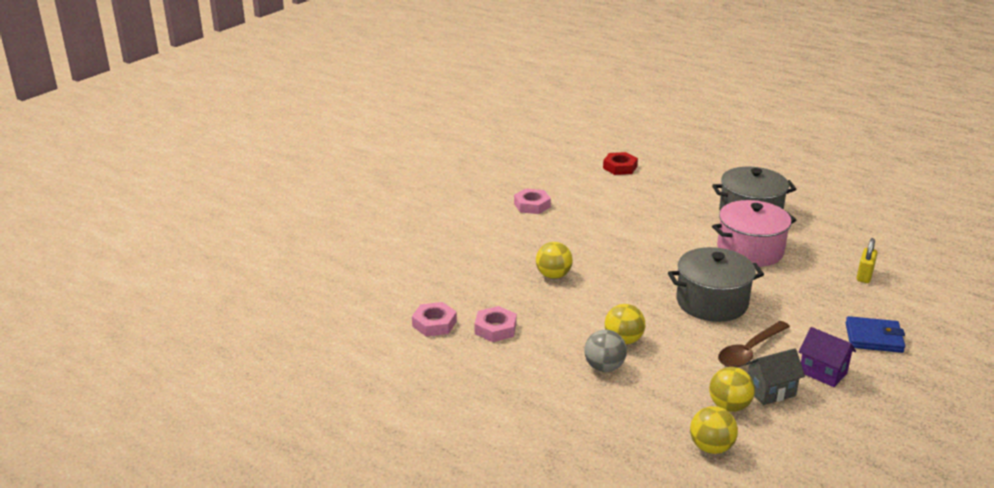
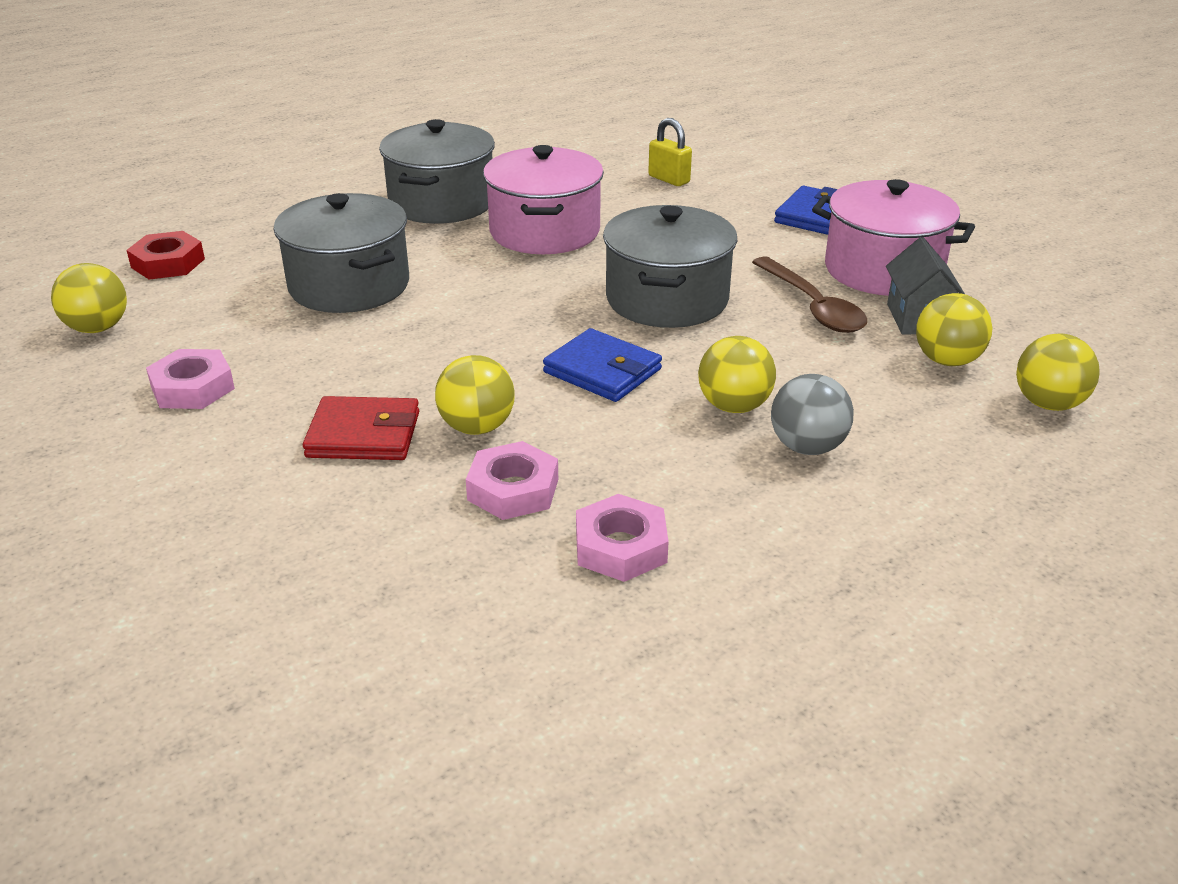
camera: 70 degrees left, 5 degrees up
pink nut [412,302,457,336] -> pink nut moved to [466,441,558,520]
purple house [799,327,856,387] -> pink pot [812,179,975,296]
none -> yellow ball [51,263,127,333]
none -> grey pot [274,193,409,313]
none -> red wallet [303,396,419,460]
none -> blue wallet [543,328,662,402]

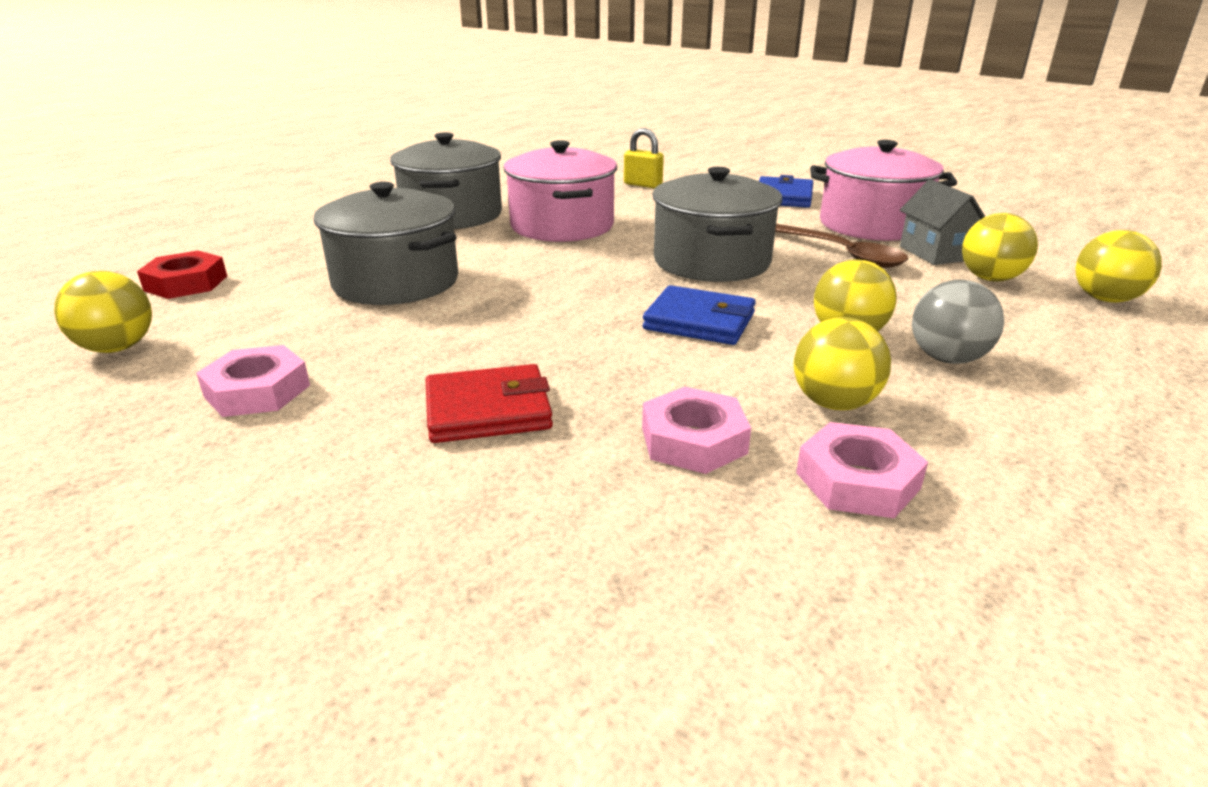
camera: 15 degrees left, 5 degrees down
yellow ball [435,355,515,435] -> yellow ball moved to [794,317,891,410]

